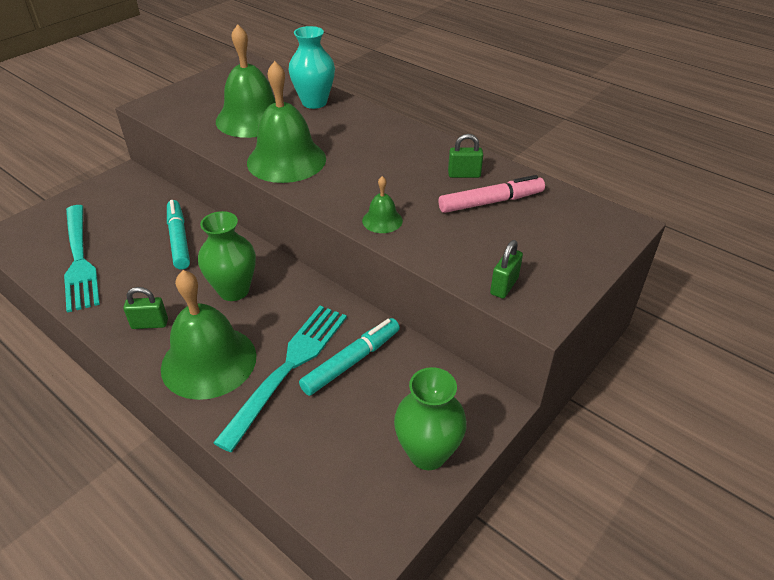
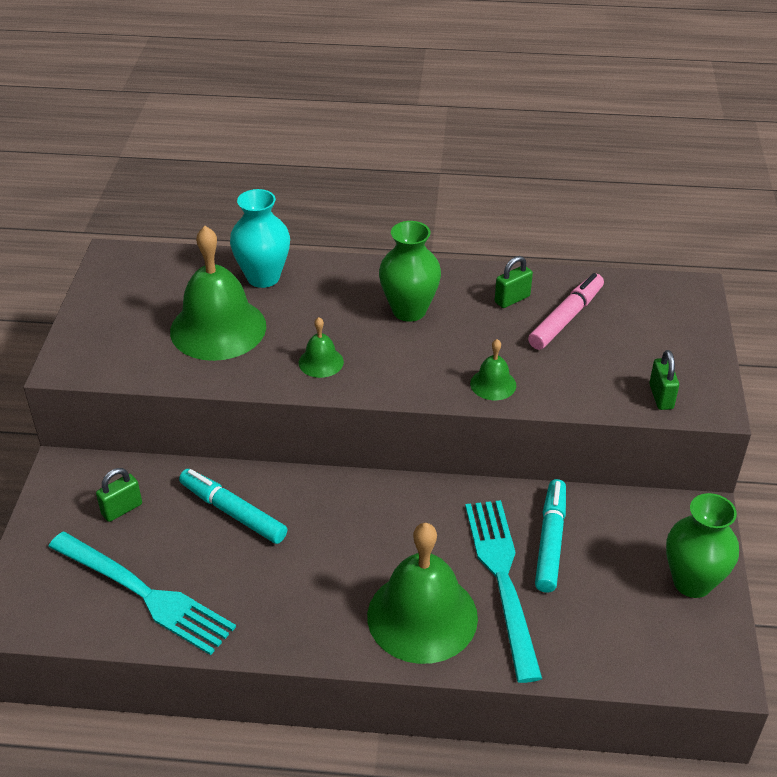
camera: 35 degrees left, 0 degrees up
green padlock [123,287,168,329] -> green padlock moved to [96,468,142,522]
green vase [198,211,256,301] -> green vase moved to [379,221,441,322]
green bell [247,61,326,183] -> green bell [299,317,344,378], size x0.46

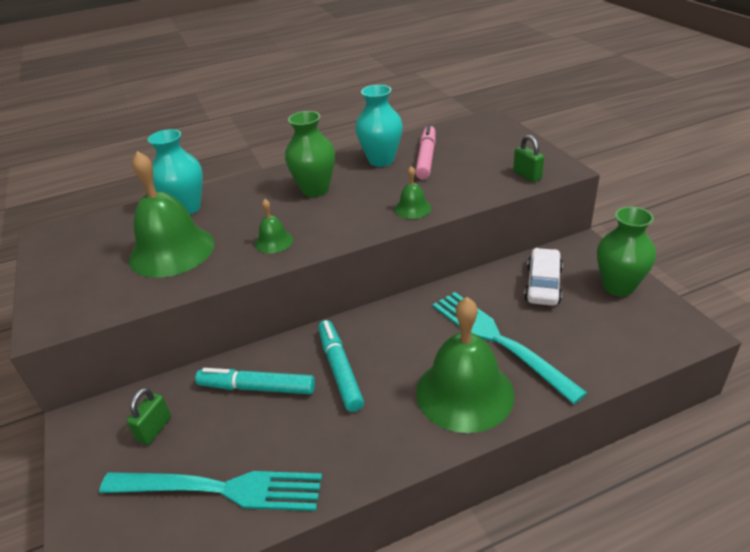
camera: 25 degrees left, 5 degrees down
green padlock [495,256,533,308] -> turquoise vase [355,85,403,167]
turquoise marker [535,479,566,593] -> turquoise marker moved to [318,320,364,412]
none -> white car [524,248,563,306]

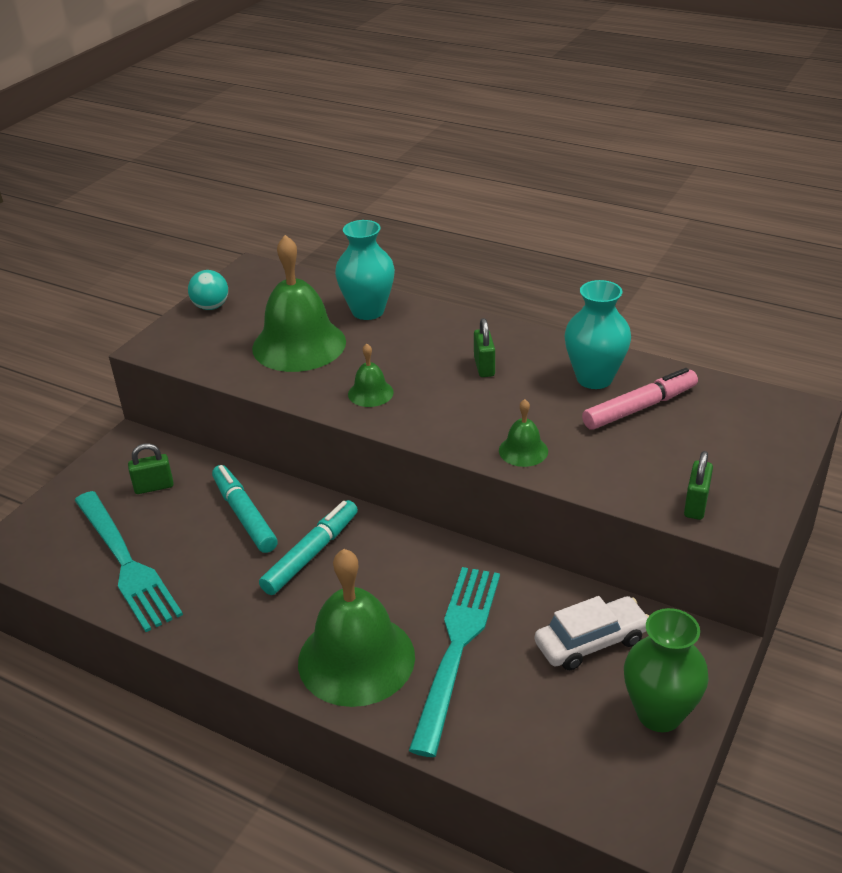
camera: 50 degrees right, 0 degrees up
green vase [285,111,335,197] -> green padlock [474,318,495,377]
none -> turquoise ball [188,270,228,310]

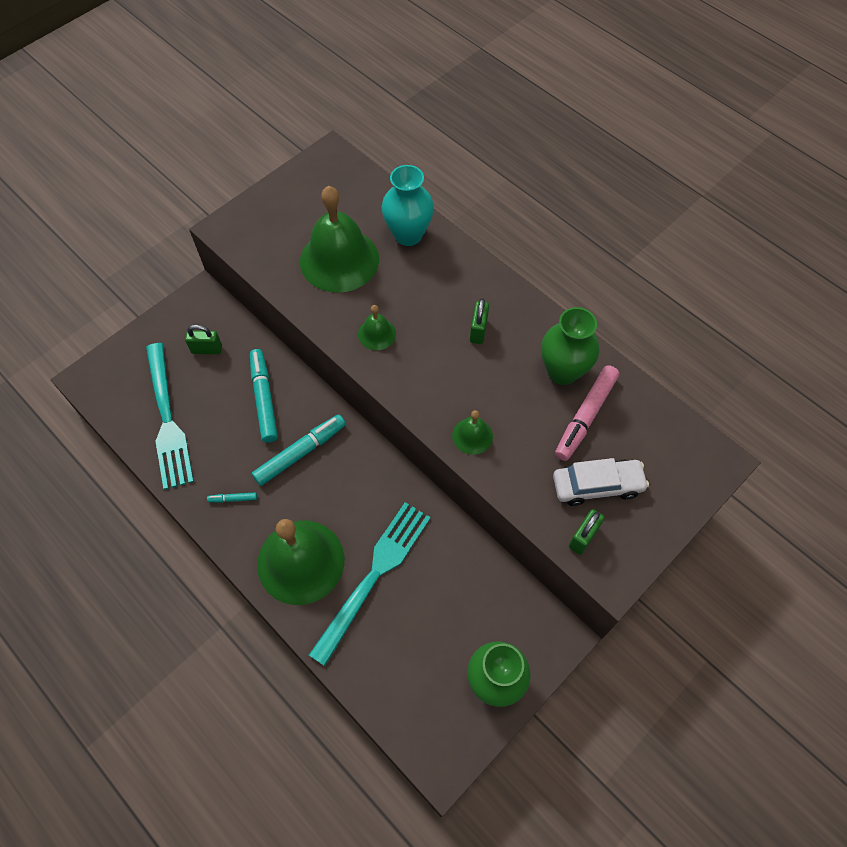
camera: 15 degrees right, 25 degrees up
turquoise ball [188,270,228,310] -> none
white car [535,596,649,670] -> white car moved to [553,458,649,506]
turquoise vase [564,280,631,389] -> green vase [541,307,599,385]
pink marker [582,368,698,430] -> pink marker turned 135 degrees clockwise [555,365,619,461]
none -> turquoise marker [207,492,257,502]

